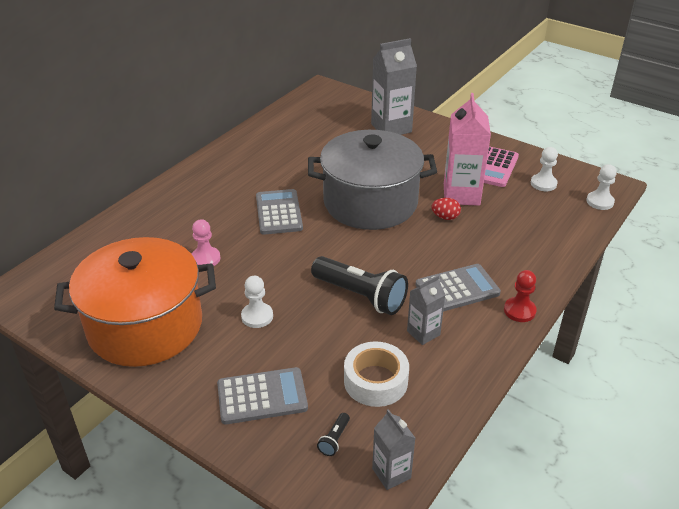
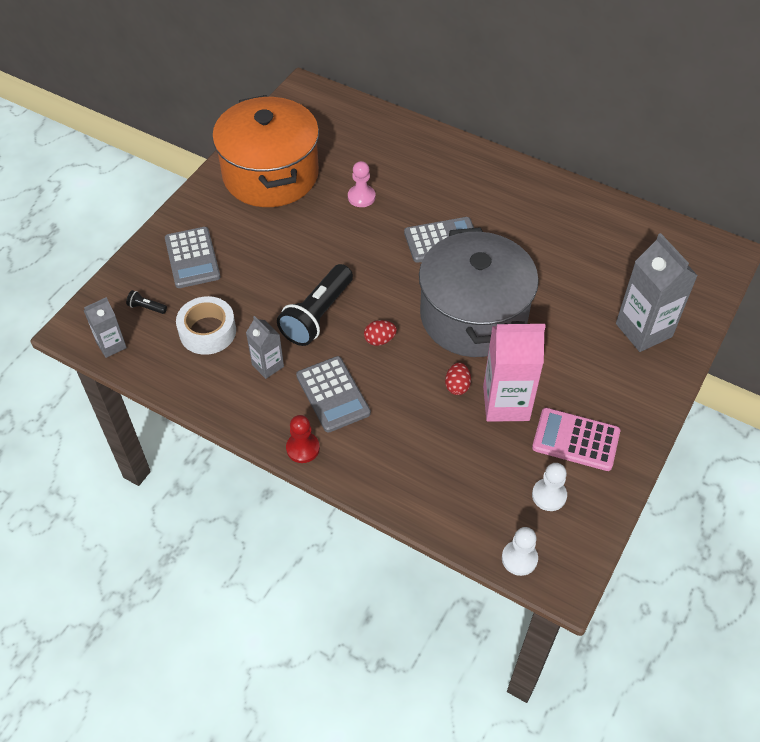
camera: 85 degrees right, 15 degrees up
white pawn [241,276,273,328] -> none
none -> red egg [364,320,397,346]

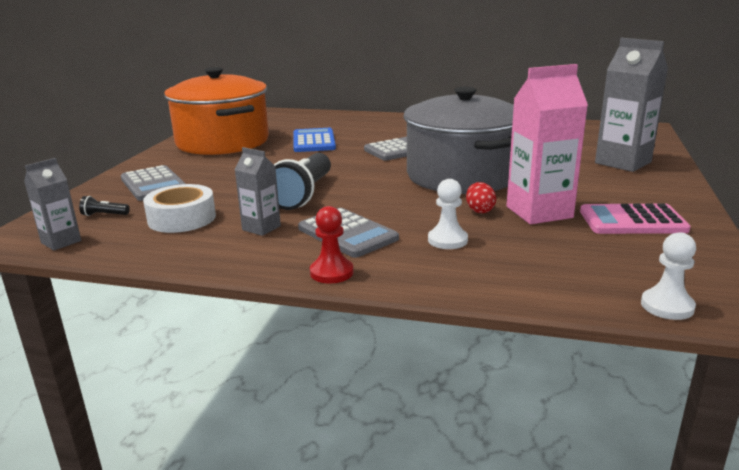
camera: 15 degrees left, 30 degrees down
pink pawn [348,161,375,207] -> blue calculator [293,128,336,152]
red egg [364,320,397,346] -> none
white pawn [532,463,567,511] -> white pawn moved to [428,179,468,249]

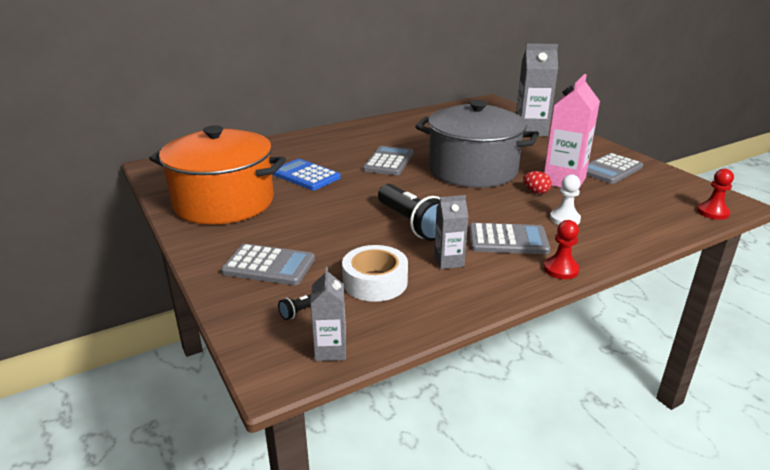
camera: 45 degrees left, 5 degrees up
pink calculator [580,203,691,234] -> grey calculator [586,153,643,184]
white pawn [641,232,696,320] -> red pawn [697,169,734,220]

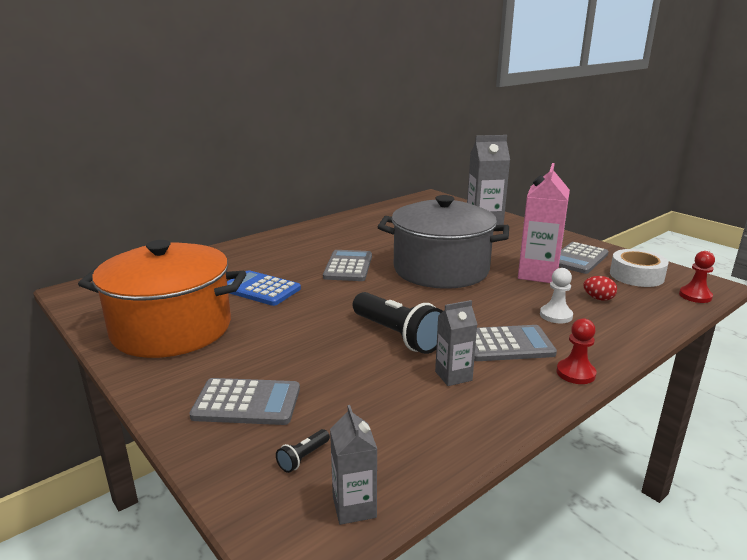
camera: 10 degrees left, 5 degrees down
white tape [342,245,408,302] -> white tape moved to [610,249,669,287]
red egg [523,171,552,194] -> red egg moved to [583,276,617,301]

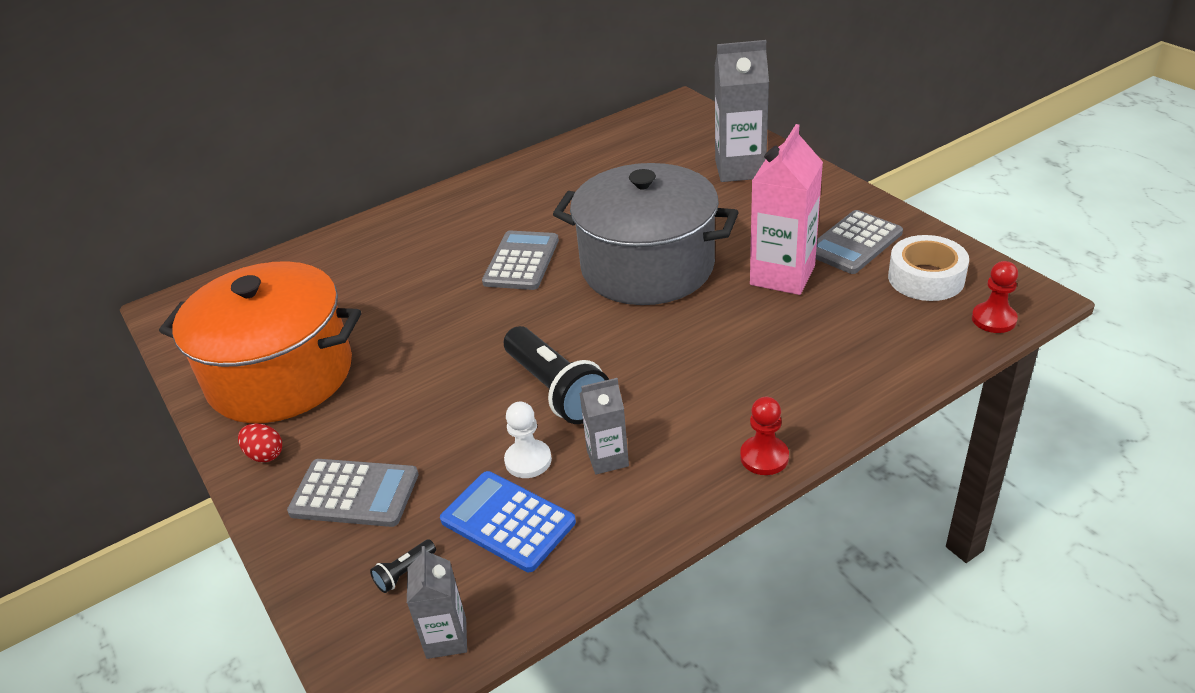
camera: 10 degrees right, 15 degrees up
blue calculator [227,270,301,306] -> blue calculator moved to [440,471,576,572]
grey calculator [474,325,557,361] -> none
white pawn [540,268,573,323] -> white pawn moved to [504,402,552,478]
red egg [583,276,617,301] -> red egg moved to [238,424,282,462]

